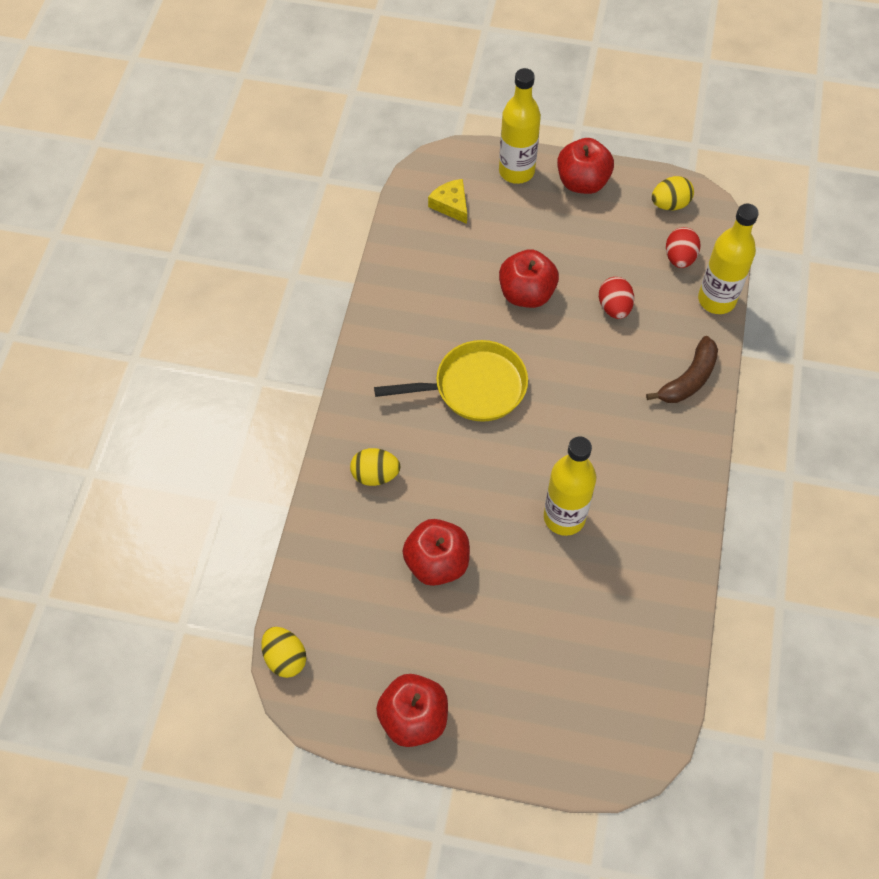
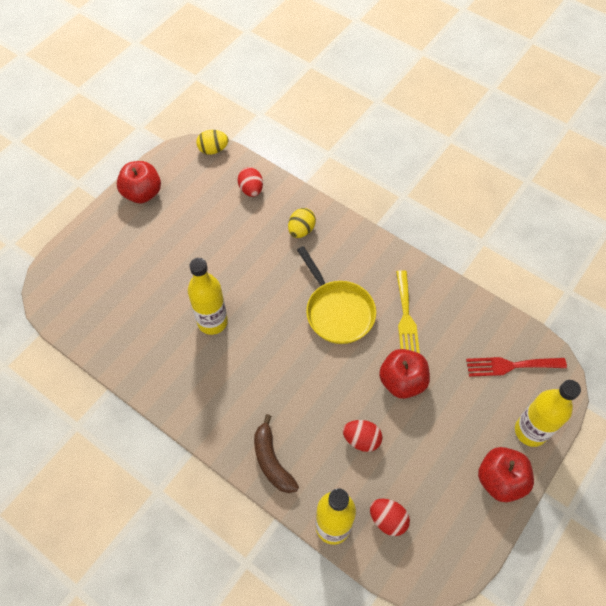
camera: 115 degrees right, 0 degrees up
yellow pan [374,340,528,422] -> yellow pan turned 45 degrees counterclockwise [297,246,376,344]
red apple [403,519,470,586] -> none
yellow cheese [428,179,467,224] -> red fork [466,357,567,377]
yellow egg [652,176,694,211] -> none
none -> red egg [238,167,263,197]
none -> yellow fork [396,270,420,353]

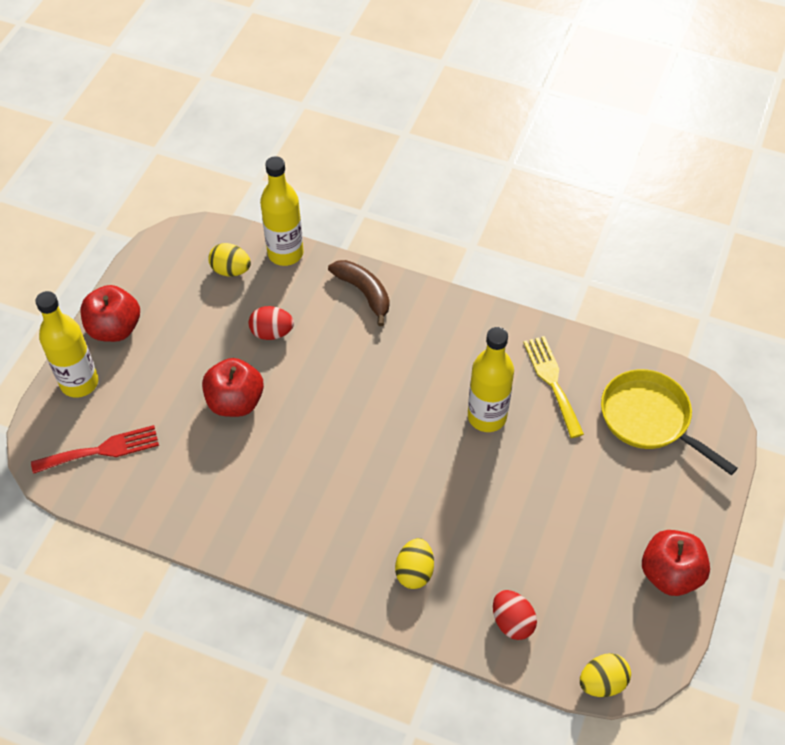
camera: 165 degrees right, 5 degrees down
yellow pan [297,246,376,344] -> yellow pan moved to [601,369,738,475]
red egg [370,499,410,536] -> yellow egg [208,243,251,276]
yellow fork [396,270,420,353] -> yellow fork moved to [523,336,584,438]

